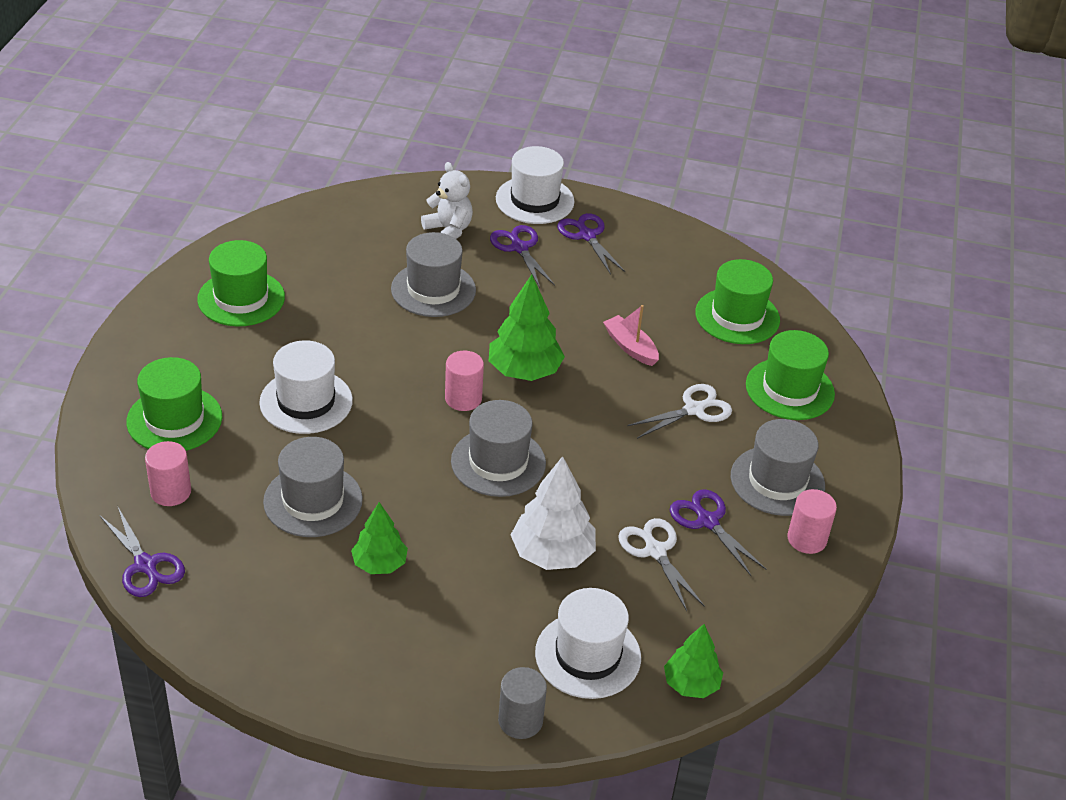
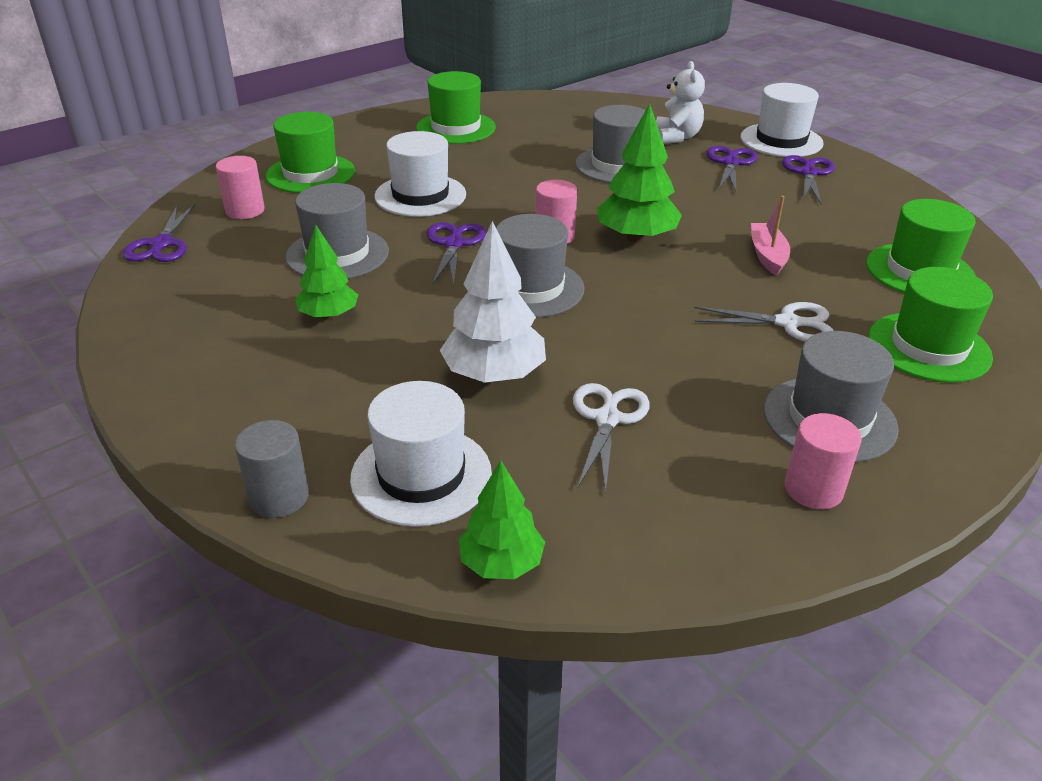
camera: 40 degrees right, 5 degrees down
purple scissors [670,489,767,576] -> purple scissors moved to [427,222,486,285]

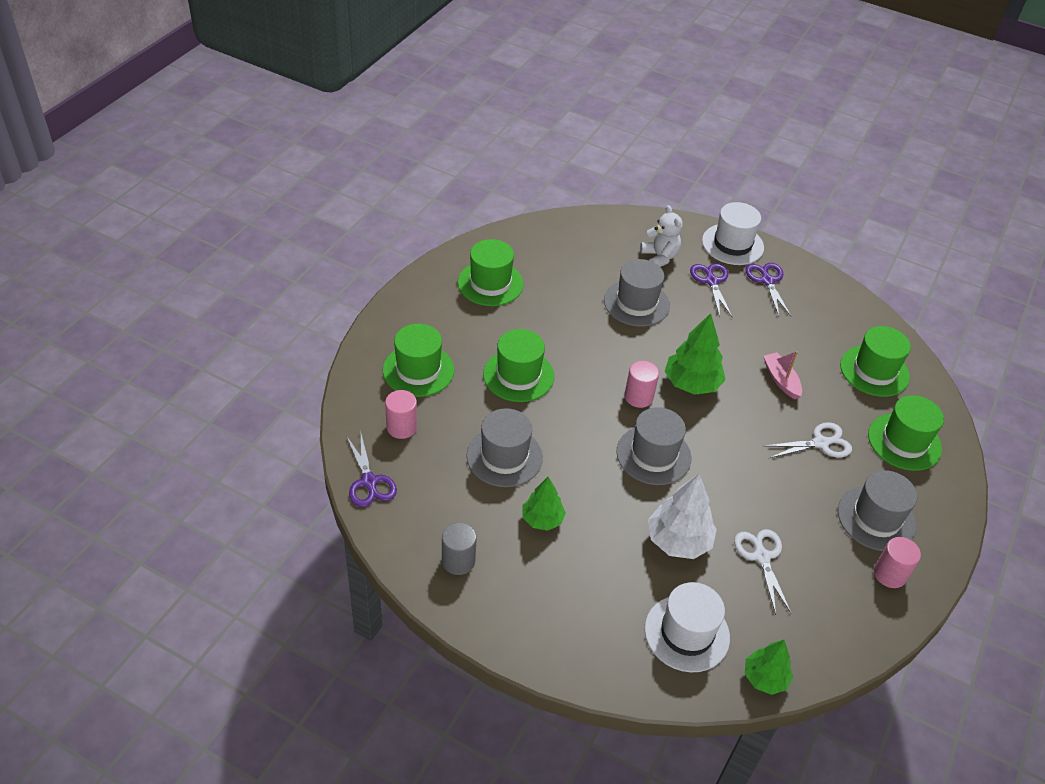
camera: 25 degrees left, 10 degrees up
grey cylinder [235,420,309,518] -> grey cylinder moved to [442,522,477,575]
white hat [374,131,466,217] -> green hat [483,329,554,402]
purple scissors [427,222,486,285] -> none

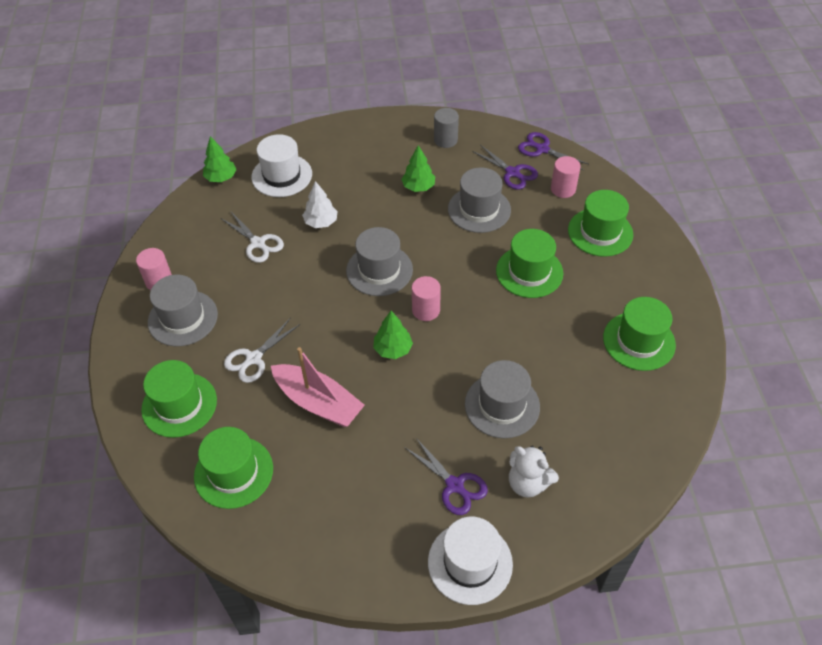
camera: 150 degrees right, 5 degrees up
white tree [648,474,717,559] -> white tree [302,181,338,228], size x0.65
green tree [665,313,726,395] -> green tree [373,311,413,359], size x0.65
purple scissors [745,263,791,316] -> purple scissors moved to [472,145,538,190]
pink boat [763,351,802,399] -> pink boat [271,347,365,427], size x1.66

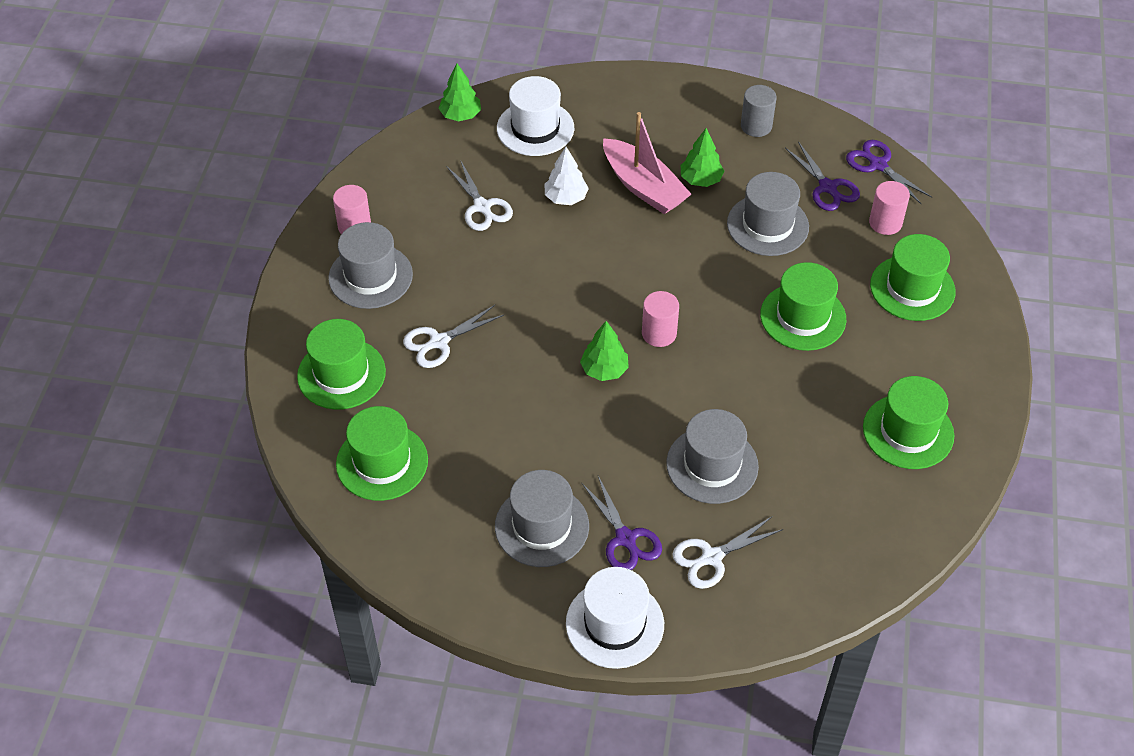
camera: 15 degrees right, 0 degrees up
pink boat [271,347,365,427] -> pink boat moved to [603,112,692,214]
grey hat [346,227,413,296] -> grey hat moved to [495,470,589,567]
white teddy bear [509,446,559,498] -> white scissors [672,517,783,589]

